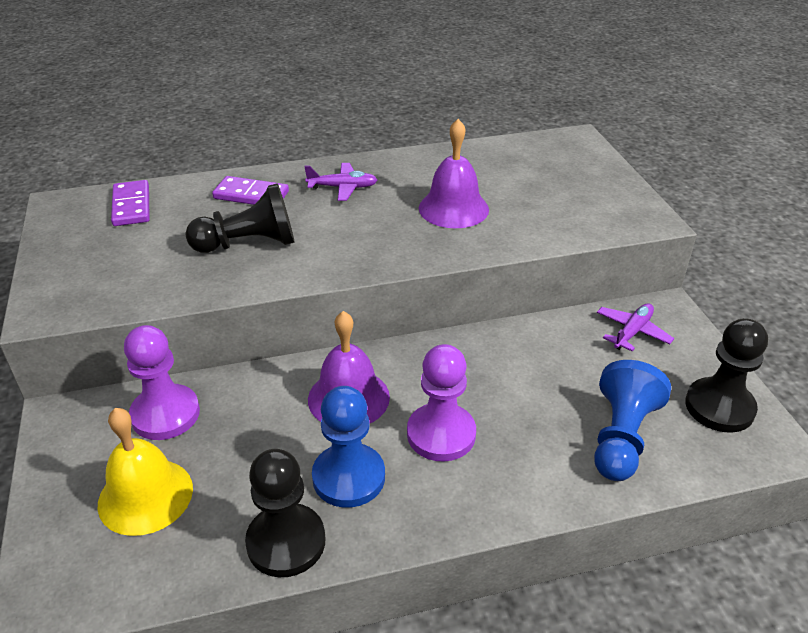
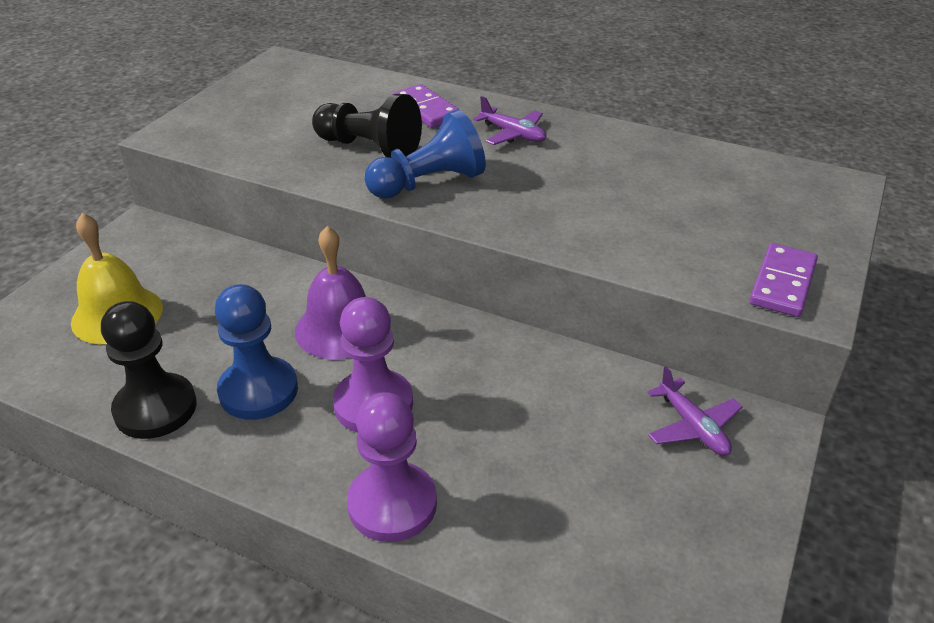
camera: 40 degrees right, 0 degrees up
purple domino [111,180,150,226] -> purple domino moved to [750,243,818,317]
purple pawn [124,325,200,440] -> purple pawn moved to [347,392,437,542]
purple bell [419,119,489,228] -> none
blue pawn [594,360,671,481] -> blue pawn moved to [365,110,486,199]
purple plane [597,303,674,352] -> purple plane turned 75 degrees clockwise [647,366,743,456]
black pawn [685,318,768,433] -> none

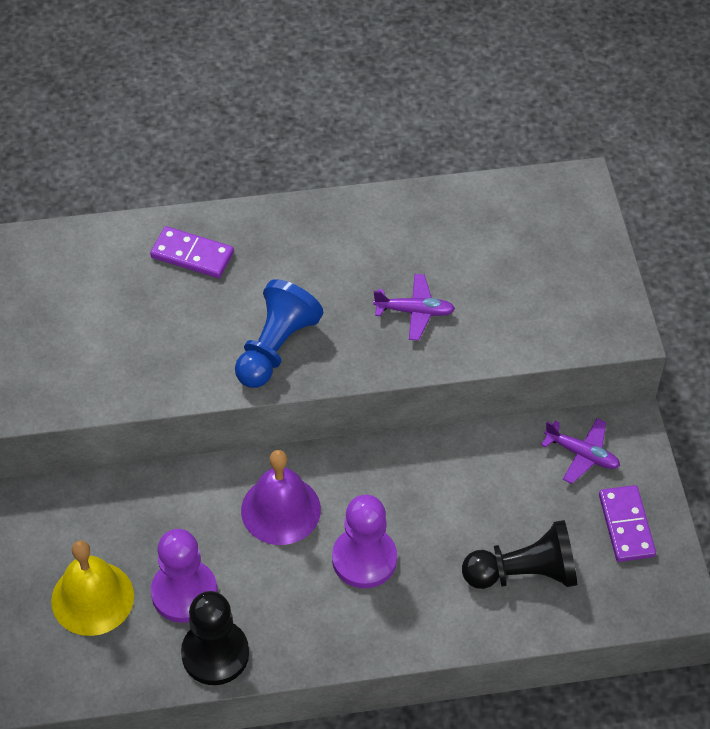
camera: 35 degrees left, 15 degrees up
blue pawn [215,284,298,420] -> none
black pawn [312,94,422,158] -> black pawn moved to [462,520,577,589]
purple pawn [347,392,437,542] -> purple pawn moved to [151,529,217,623]
purple plane [473,96,546,145] -> purple plane moved to [373,274,455,341]
purple domino [750,243,818,317] -> purple domino moved to [599,485,656,562]

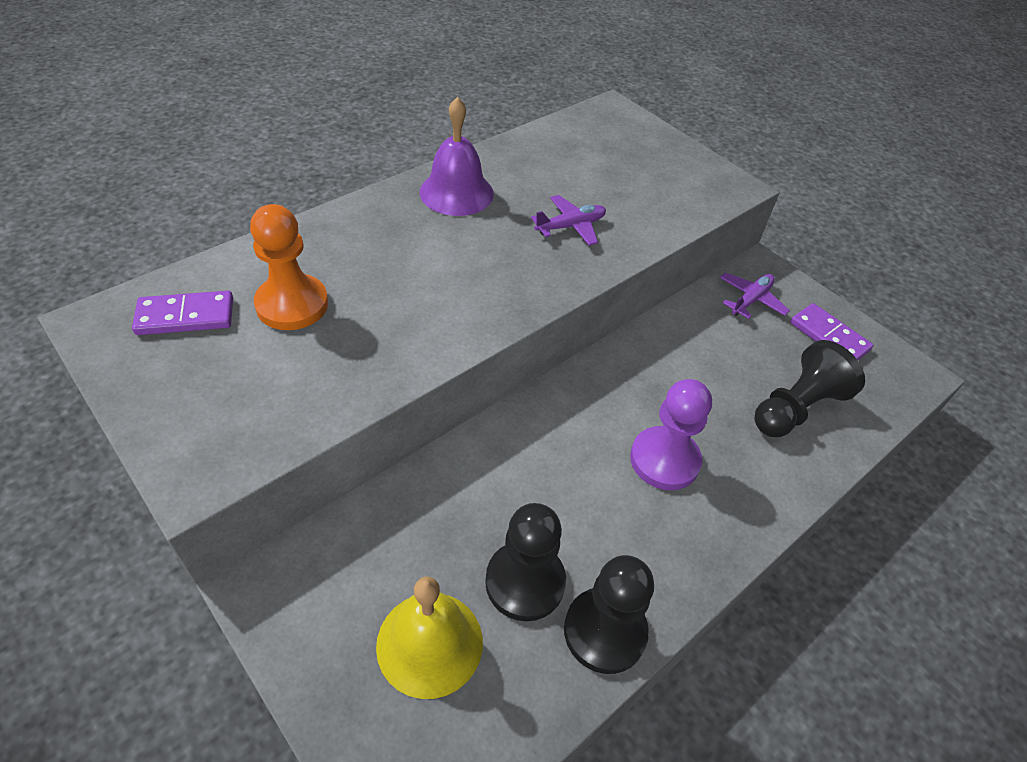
camera: 35 degrees left, 5 degrees down
purple domino [150,226,234,278] -> purple domino moved to [132,291,233,335]
purple pawn [151,529,217,623] -> black pawn [485,503,566,621]
blue pawn [235,279,323,388] -> none
purple bell [241,450,321,545] -> purple bell moved to [420,97,494,216]
purple plane [541,418,620,484] -> purple plane turned 45 degrees counterclockwise [720,273,790,319]
none -> orange pawn [250,204,328,330]

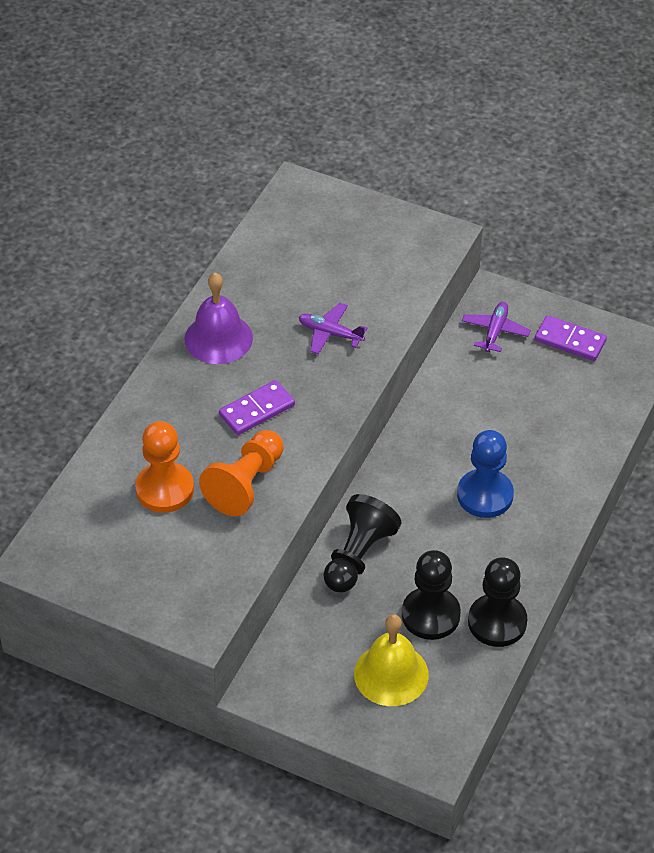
camera: 20 degrees left, 0 degrees up
purple domino [132,291,233,335] -> purple domino moved to [219,380,295,435]
purple plane [531,195,606,246] -> purple plane turned 105 degrees counterclockwise [299,303,368,354]
purple pawn [630,379,712,490] -> blue pawn [457,430,514,518]
black pawn [754,340,865,437] -> black pawn moved to [323,494,402,593]
none -> orange pawn [199,430,284,516]

